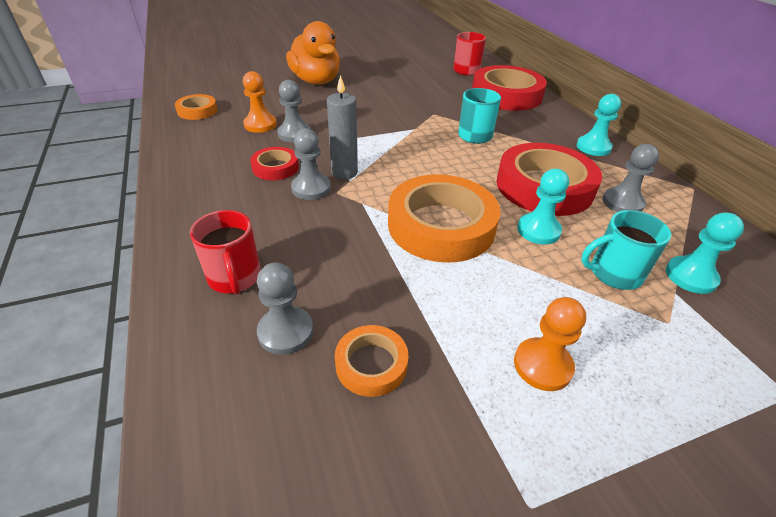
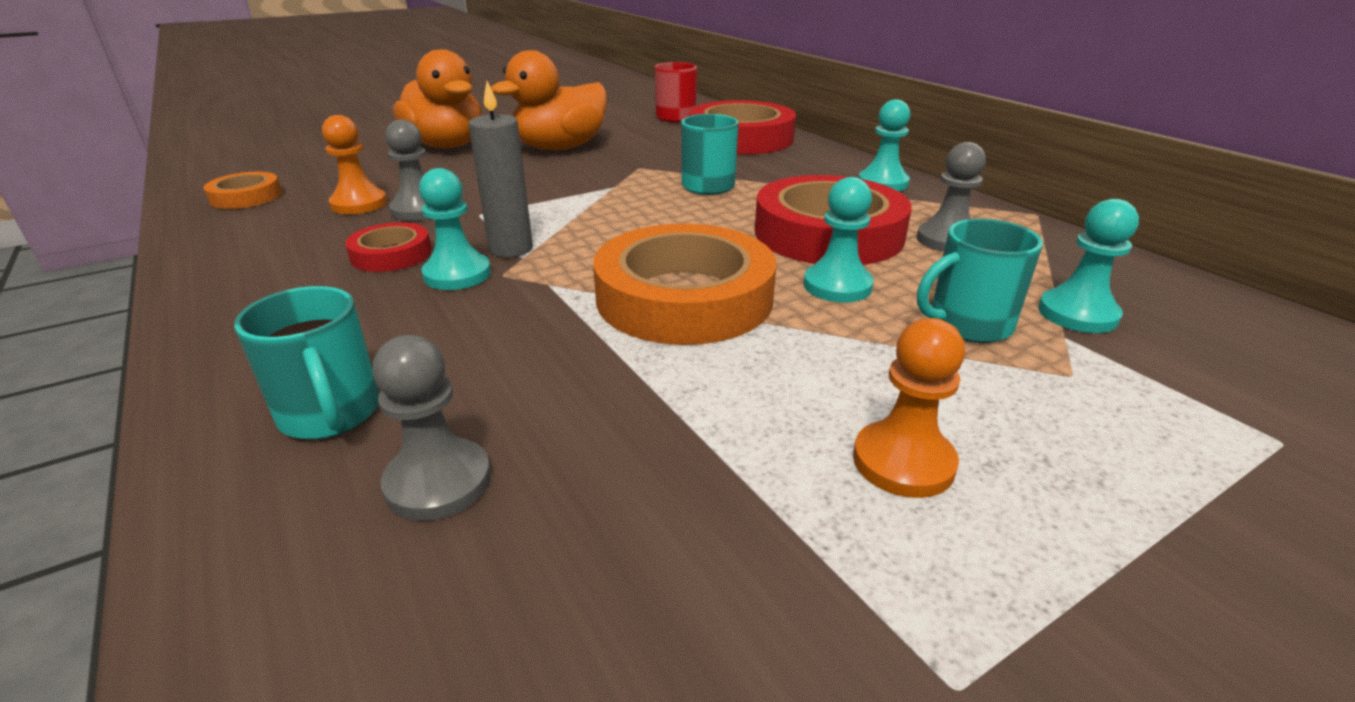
camera: 10 degrees left, 10 degrees down
red mug [190,210,261,295] -> turquoise mug [234,286,379,439]
grey pawn [291,128,331,200] -> turquoise pawn [419,168,491,290]
orange tape [335,325,408,397] -> none
none -> orange duck [491,50,607,150]

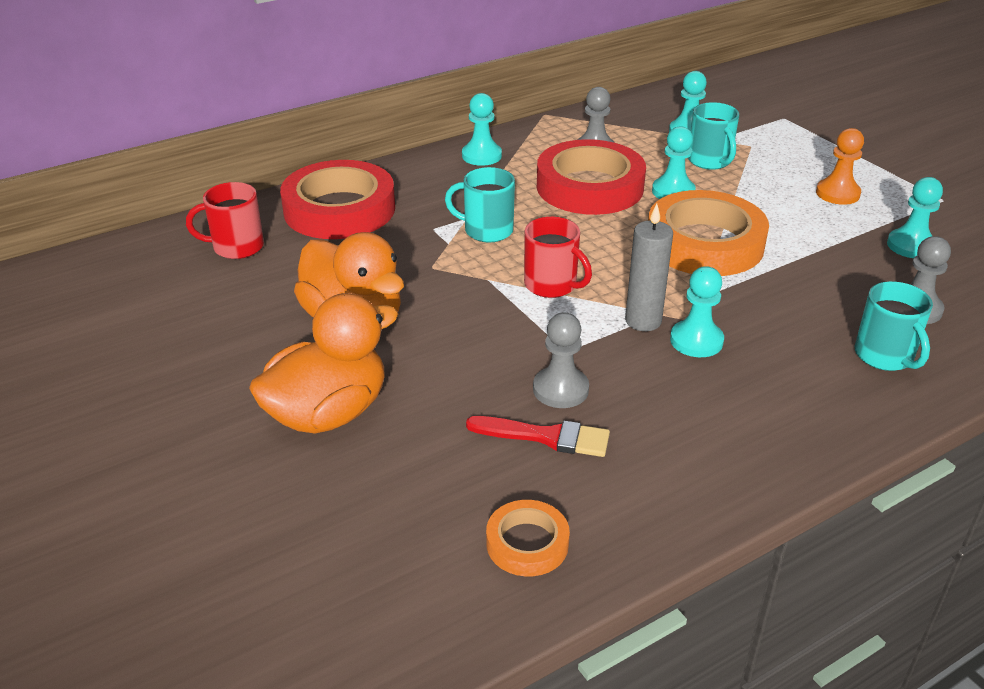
camera: 90 degrees left, 5 degrees up
turquoise mug [234,286,379,439] -> turquoise mug turned 105 degrees clockwise [855,281,933,371]
orange pawn [322,115,387,214] -> red brush [466,416,610,457]
red tape [345,222,432,272] -> none
none -> red mug [524,217,592,298]
none -> turquoise pawn [887,177,943,258]

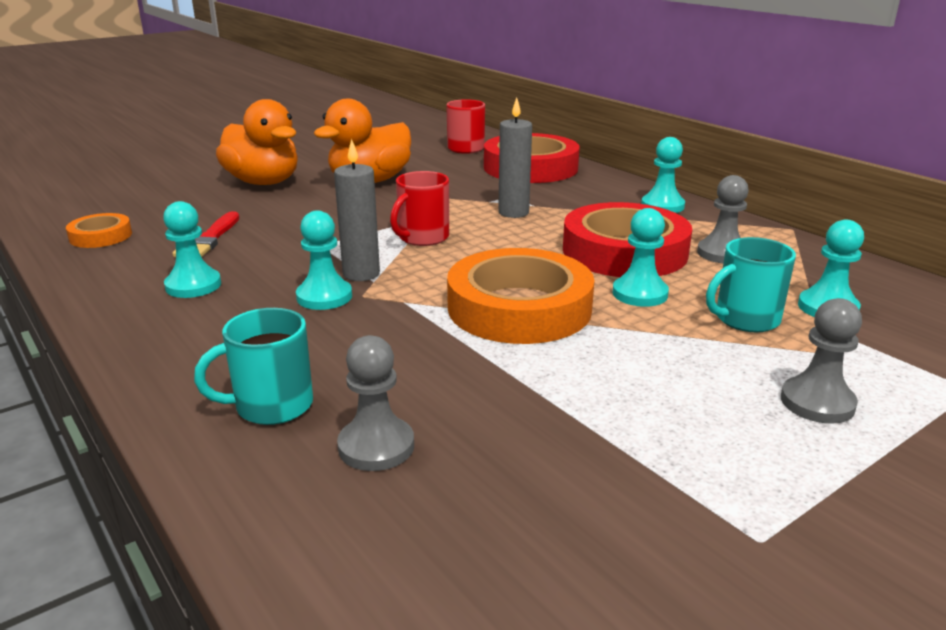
camera: 85 degrees right, 10 degrees down
turquoise mug [445,167,515,242] -> grey candle [498,97,532,218]
grey pawn [533,313,589,408] -> grey pawn moved to [781,298,862,424]
orange pawn [816,128,864,205] -> none
turquoise pawn [887,177,943,258] -> turquoise pawn moved to [163,201,221,298]

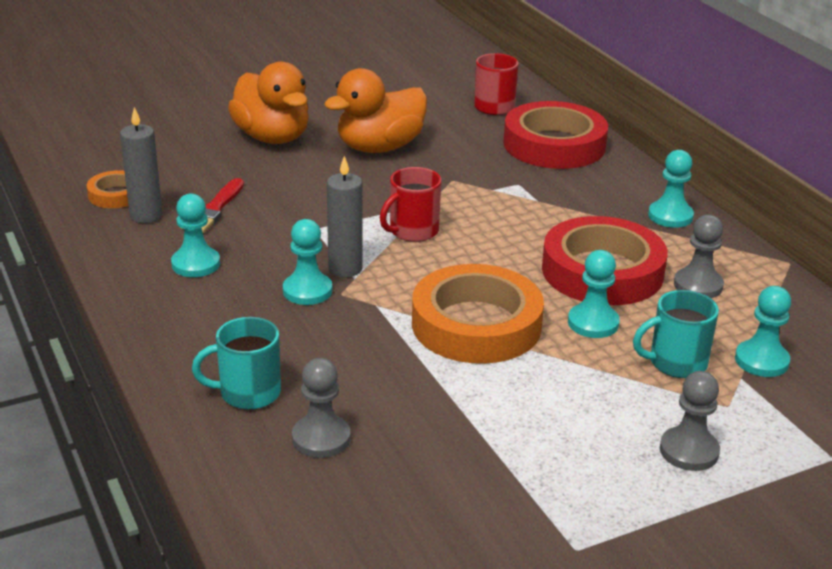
camera: 10 degrees right, 5 degrees up
grey candle [498,97,532,218] -> grey candle moved to [120,107,162,223]

